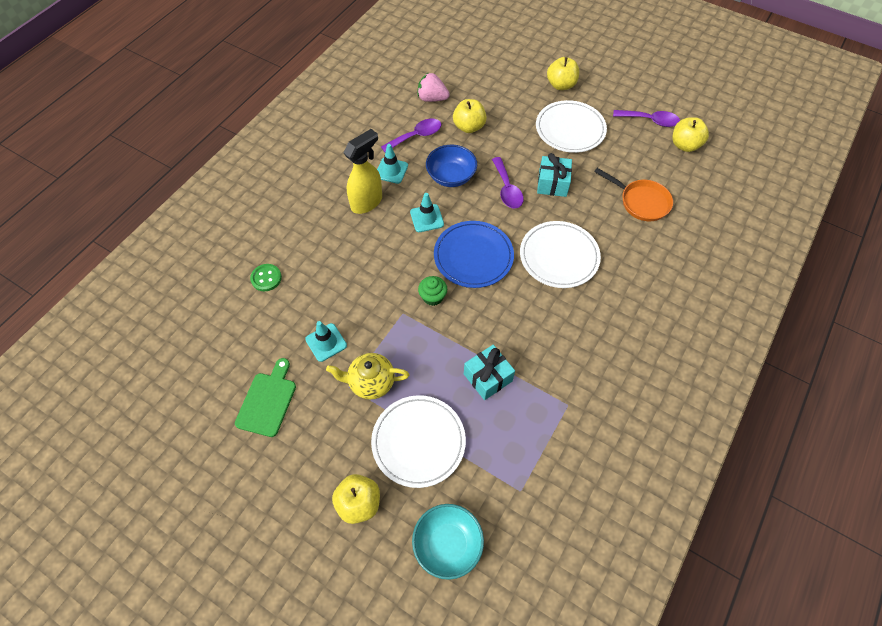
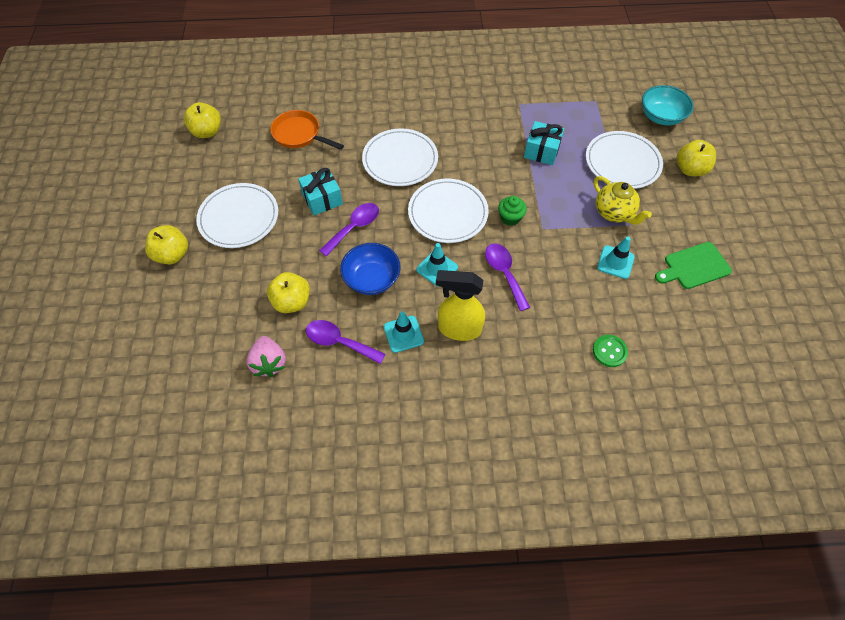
camera: 125 degrees left, 0 degrees up
blue plate [434,221,514,288] -> white plate [408,179,489,243]
orange pan [594,168,673,221] -> orange pan turned 60 degrees counterclockwise [270,110,344,150]
purple spoon [613,110,680,127] -> purple spoon moved to [485,243,530,311]

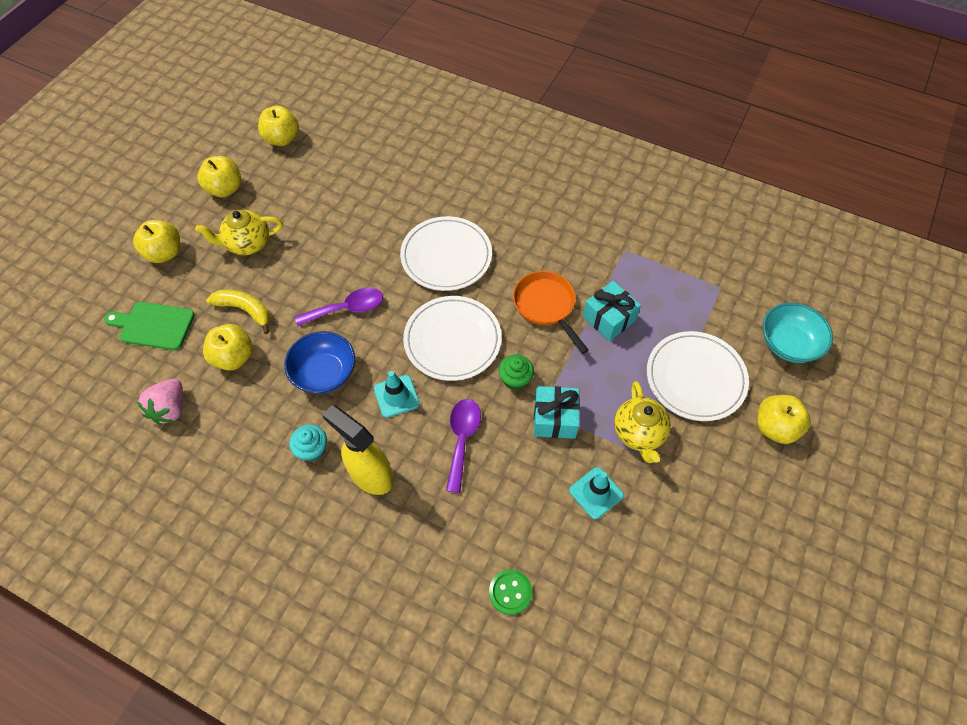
camera: 30 degrees right, 0 degrees up
white plate [196,183,278,248] -> yellow teapot [195,210,283,255]
orange pan [270,110,344,150] -> orange pan moved to [513,271,589,354]
turquoise gift [298,168,343,215] -> turquoise gift moved to [534,386,580,439]
purple spoon [306,320,385,364] -> none
turquoise traffic cone [384,311,424,353] -> turquoise cupcake [289,424,327,462]
green cutting board [655,242,732,289] -> green cutting board moved to [104,302,195,350]
none -> yellow apple [198,156,241,197]
none -> yellow banana [206,290,270,334]

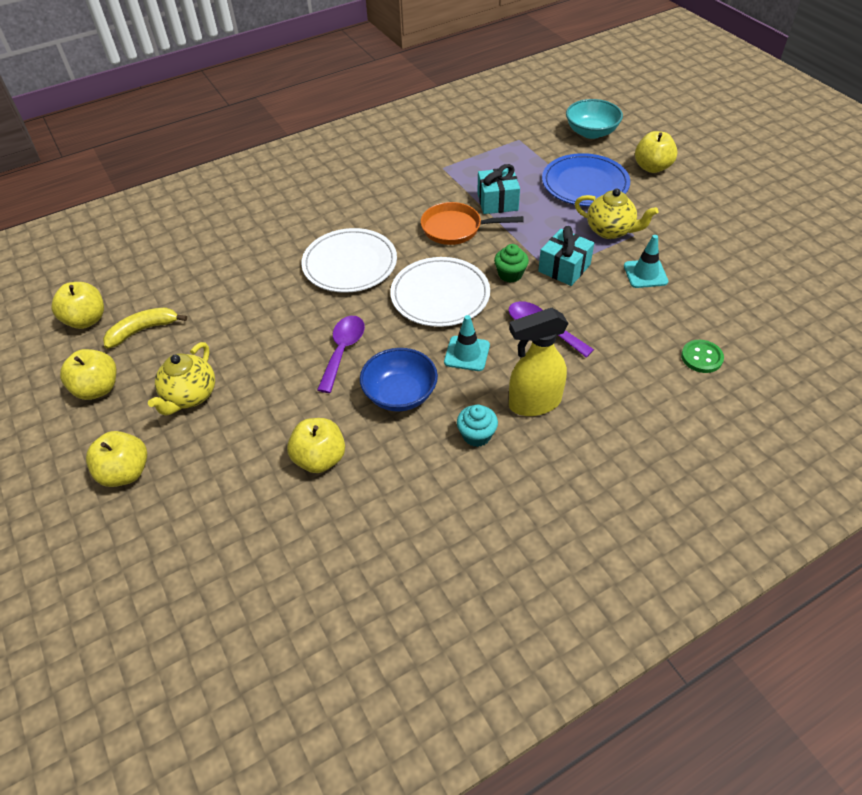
camera: 55 degrees left, 10 degrees down
green cutting board [104,302,195,350] -> none
pink strawberry [136,379,183,425] -> none
yellow banana [206,290,270,334] -> yellow banana moved to [103,307,187,349]
white plate [647,331,749,421] -> blue plate [542,153,630,206]

